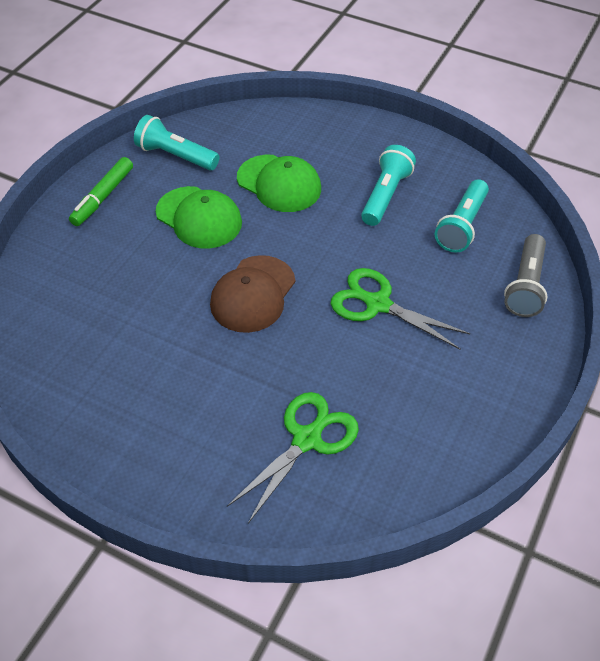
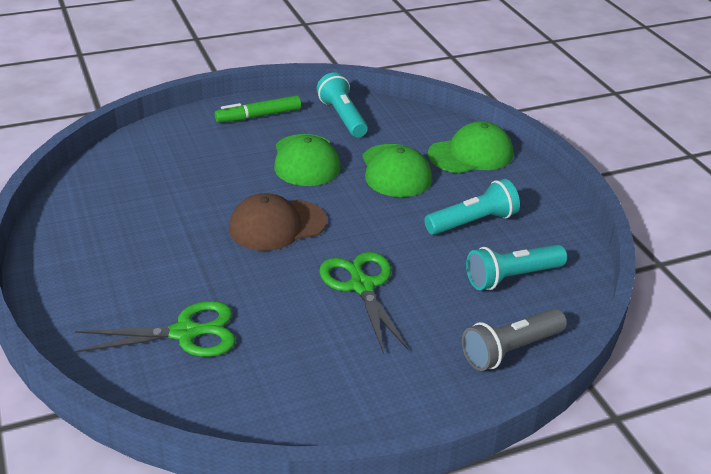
camera: 40 degrees right, 15 degrees down
none -> green cap [428,121,513,173]

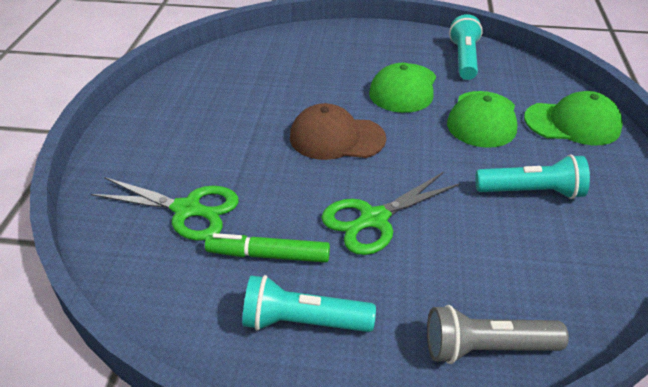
camera: 30 degrees right, 5 degrees up
green marker [215,95,301,123] -> green marker moved to [205,233,330,263]
green scissors [319,252,409,354] -> green scissors turned 135 degrees counterclockwise [321,172,461,255]
turquoise flashlight [466,245,567,290] -> turquoise flashlight moved to [242,275,376,332]

